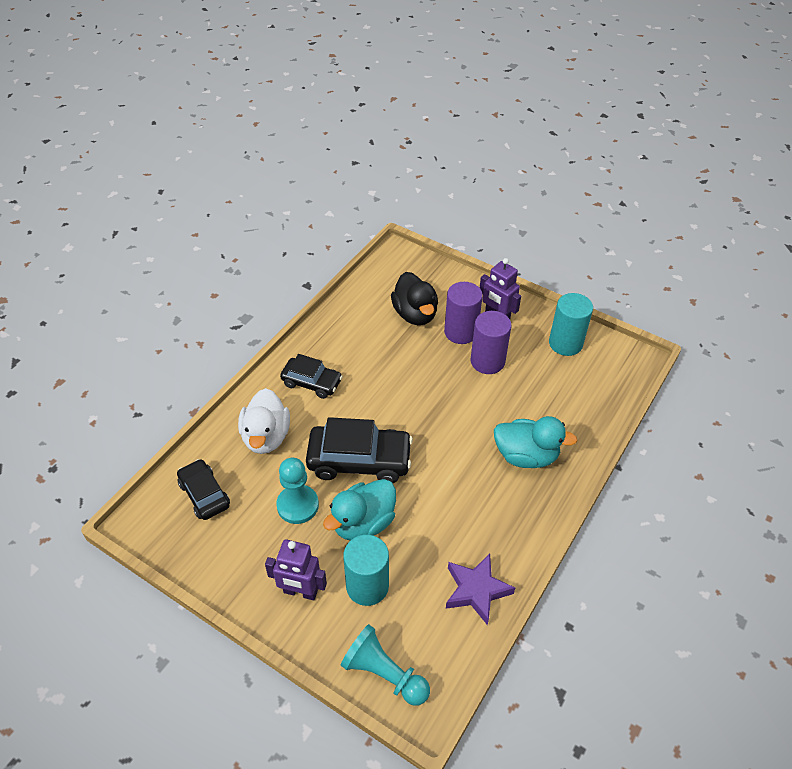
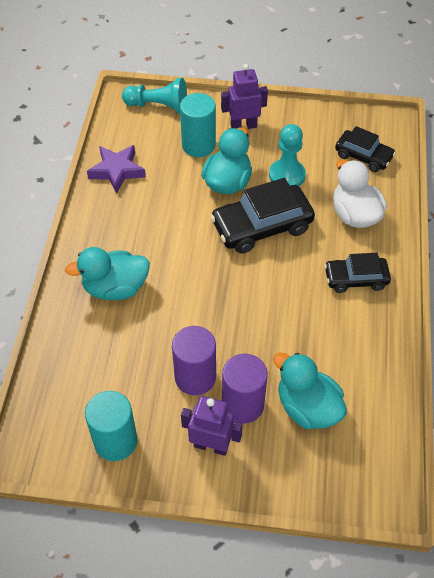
camera: 155 degrees right, 5 degrees up
black duck [391,272,438,325] -> turquoise duck [273,352,347,429]

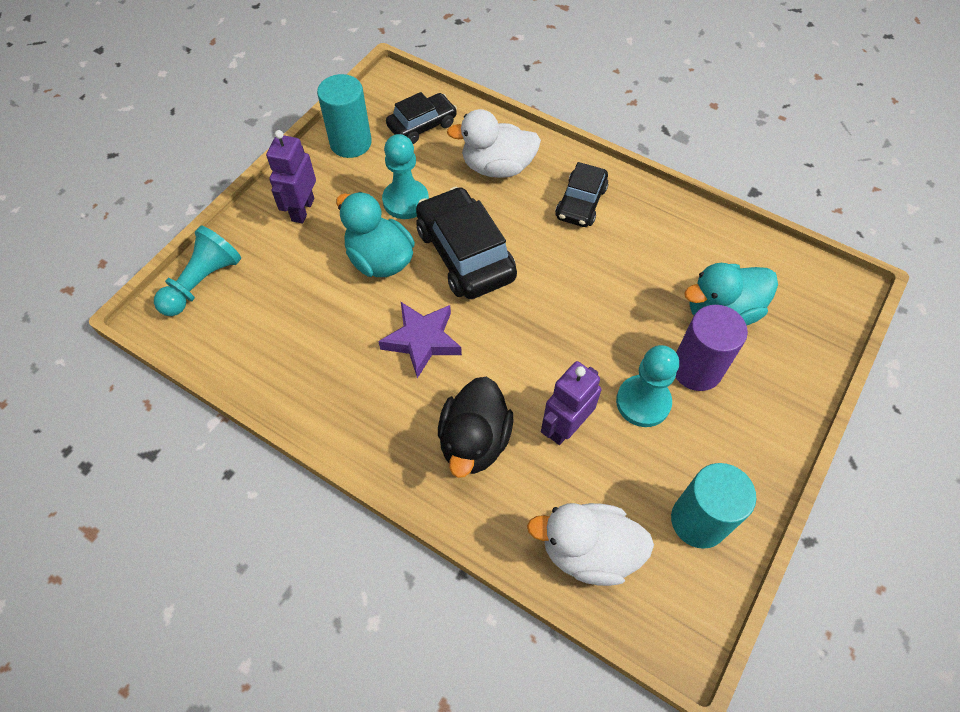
camera: 65 degrees left, 5 degrees up
turquoise duck [65,247,150,300] -> black duck [438,377,513,478]
purple star [87,145,146,194] -> purple star moved to [378,302,462,378]
purple cylinder [172,326,216,395] -> turquoise pawn [616,345,679,427]
turquoise cylinder [180,93,216,157] -> turquoise cylinder moved to [317,74,372,158]
purple robot [181,396,243,456] -> purple robot moved to [541,361,602,445]
black car [210,178,315,254] -> black car turned 150 degrees clockwise [416,187,517,299]
none -> white duck [527,503,654,586]

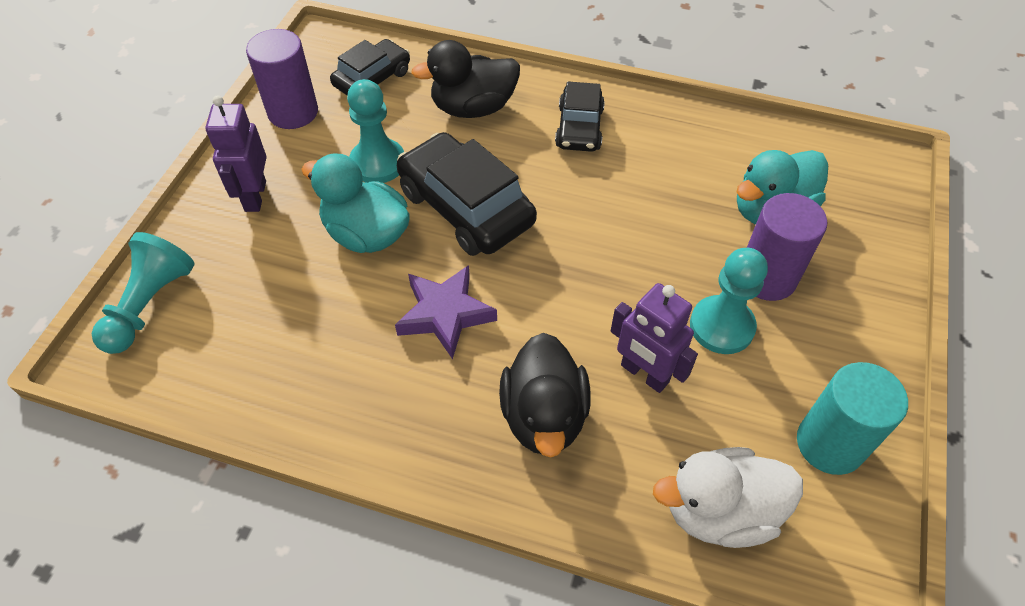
camera: 15 degrees left, 5 degrees down
turquoise cylinder [317,74,372,158] -> purple cylinder [246,29,318,129]
white duck [447,109,541,178] -> black duck [411,40,520,118]
purple robot [541,361,602,445] -> purple robot turned 75 degrees counterclockwise [611,283,698,393]

